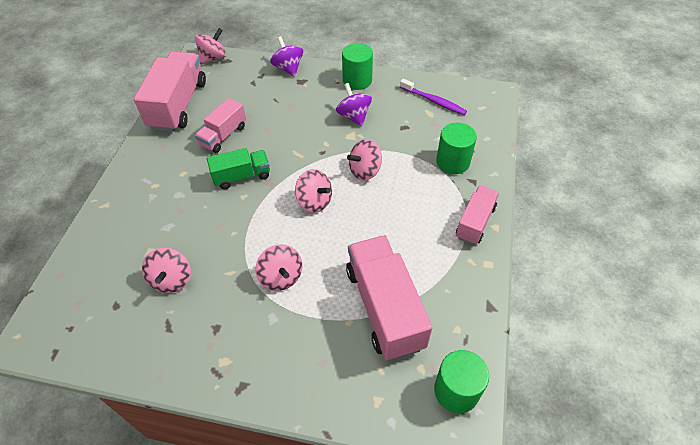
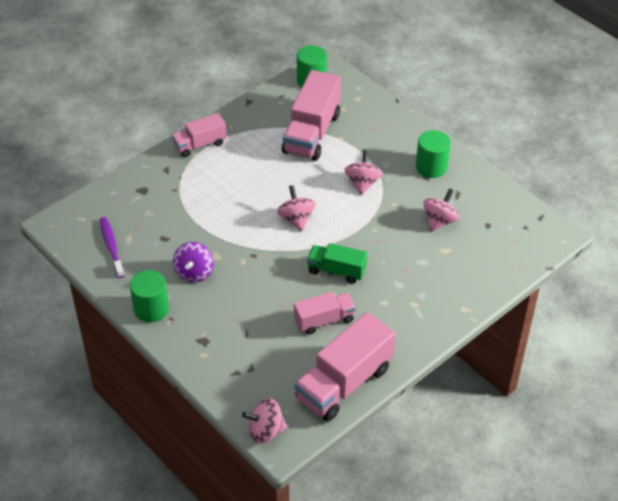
camera: 145 degrees left, 5 degrees down
purple spinning top [270,36,303,77] -> none
pink spinning top [347,139,382,181] -> none
green cylinder [436,123,477,174] -> green cylinder moved to [416,130,451,178]

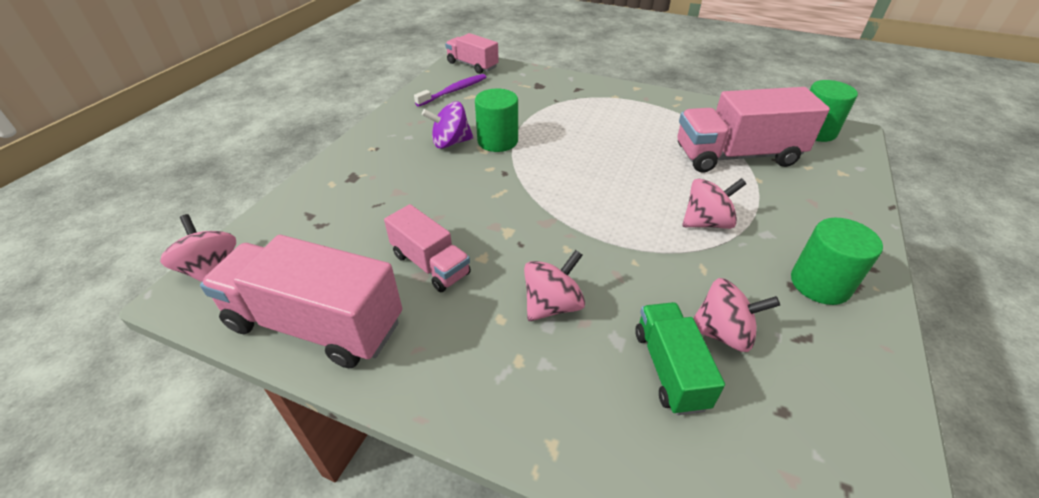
camera: 65 degrees right, 5 degrees down
green cylinder [130,270,169,322] -> green cylinder moved to [475,89,518,152]
pink truck [172,113,227,157] -> pink truck moved to [445,33,499,74]
pink spinning top [277,185,316,231] -> pink spinning top moved to [524,250,585,321]
green truck [307,243,367,284] -> green truck moved to [635,302,725,415]

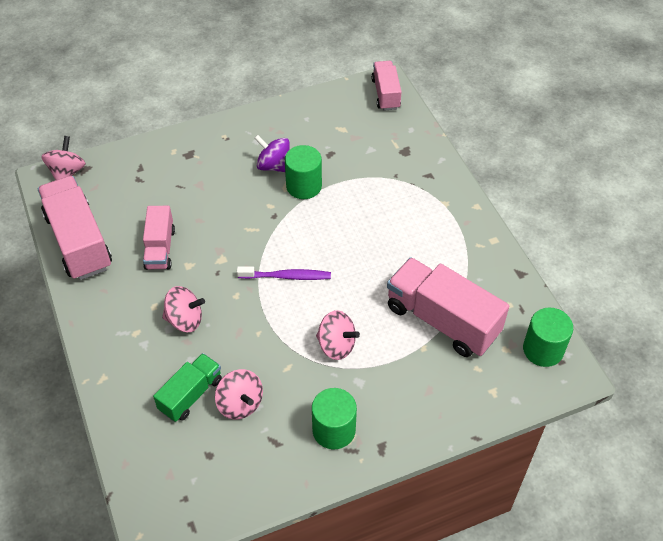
camera: 45 degrees right, 10 degrees up
purple toothbrush [414,74,486,107] -> purple toothbrush moved to [237,266,331,280]

